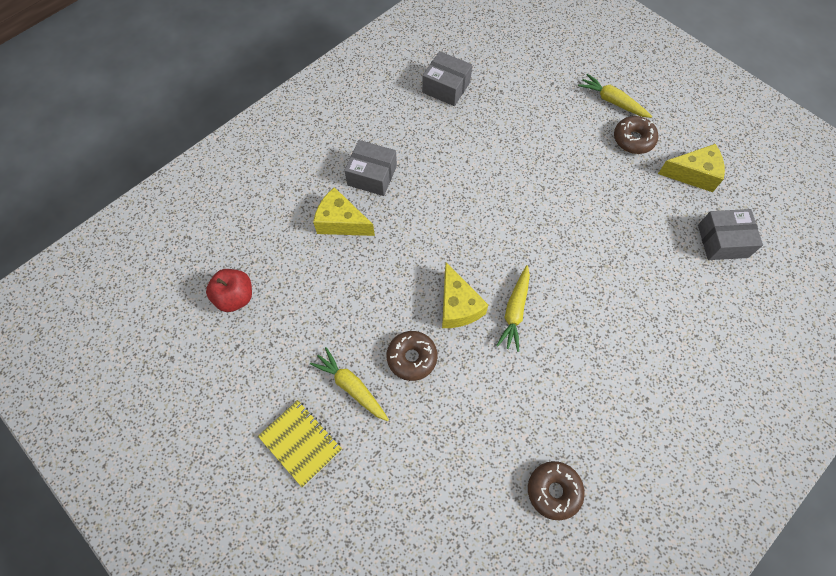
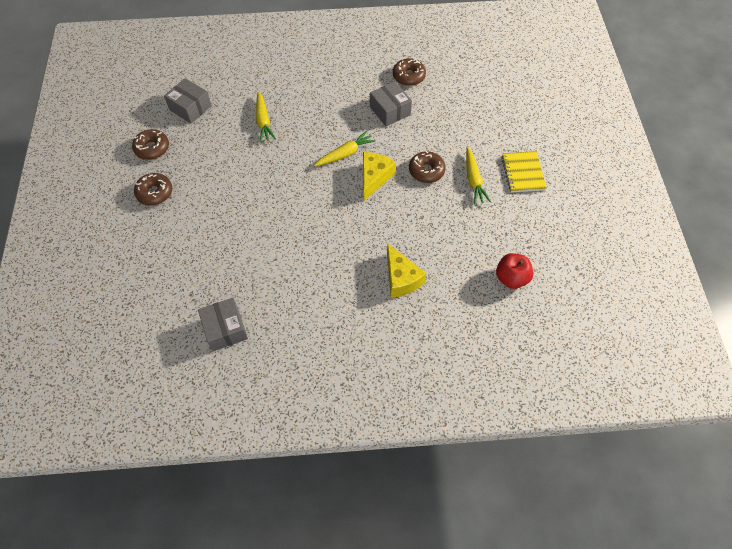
camera: 140 degrees left, 5 degrees down
grey box [344,140,397,196] -> grey box moved to [370,81,412,126]
yellow carrot [578,74,652,118] -> yellow carrot moved to [256,92,276,142]
yellow cheese [658,144,725,192] -> brown donut [132,129,169,160]

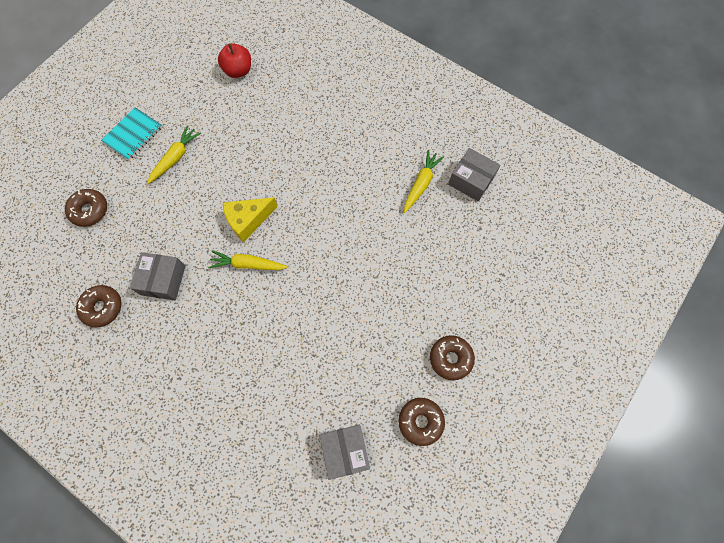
camera: 140 degrees left, 10 degrees up
grey box [198,298,248,351] -> grey box turned 75 degrees counterclockwise [448,148,500,201]
yellow carrot [256,92,276,142] -> yellow carrot moved to [404,150,444,213]
yellow cheese [387,243,426,298] -> none
brown donut [409,151,446,183] -> brown donut moved to [65,189,107,227]
yellow notebook [501,151,546,192] -> turquoise notebook [101,107,162,160]

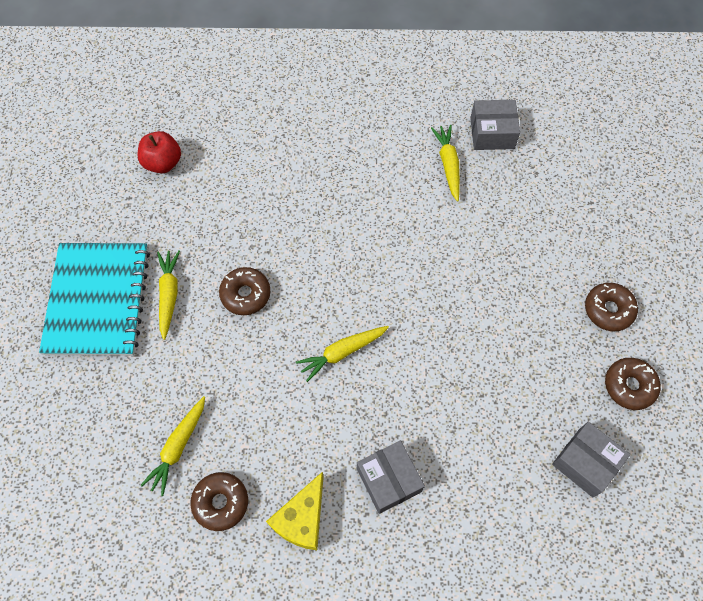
camera: 35 degrees left, 5 degrees down
brown donut [65,189,107,227] -> brown donut moved to [219,267,271,315]
turquoise notebook [101,107,162,160] -> turquoise notebook [39,243,150,356], size x1.82
grey box [130,252,185,300] -> grey box moved to [357,440,425,514]
yellow cheese [223,197,278,242] -> yellow cheese moved to [266,472,324,550]
none -> yellow carrot [140,396,205,496]

